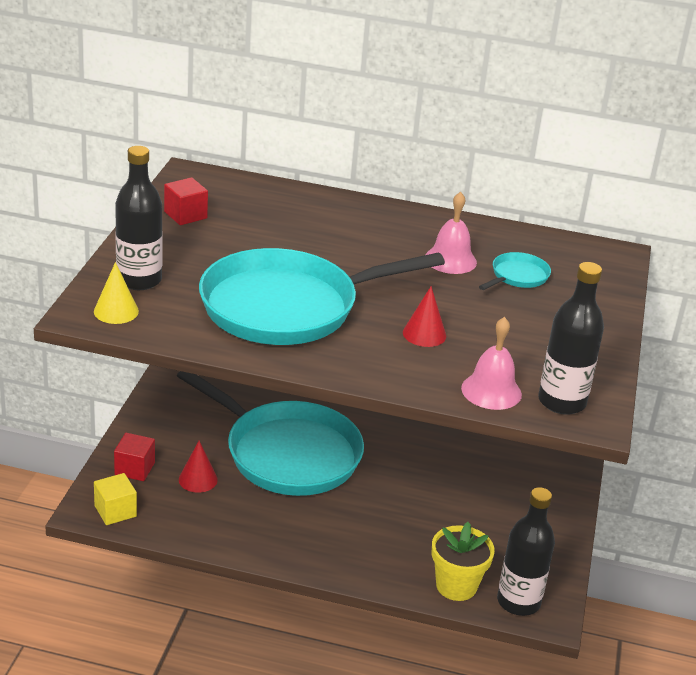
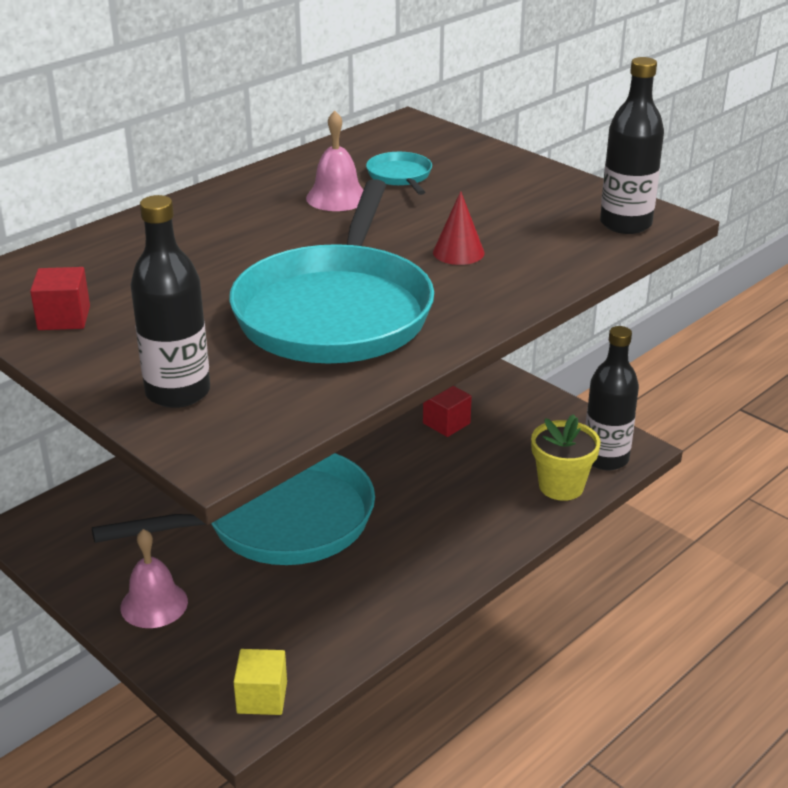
camera: 55 degrees left, 0 degrees up
yellow cone [94,262,139,324] -> none
red cube [114,433,155,481] -> red cube moved to [423,386,472,437]
red cone [179,441,218,493] -> none
pink bell [461,317,522,410] -> pink bell moved to [121,529,188,628]

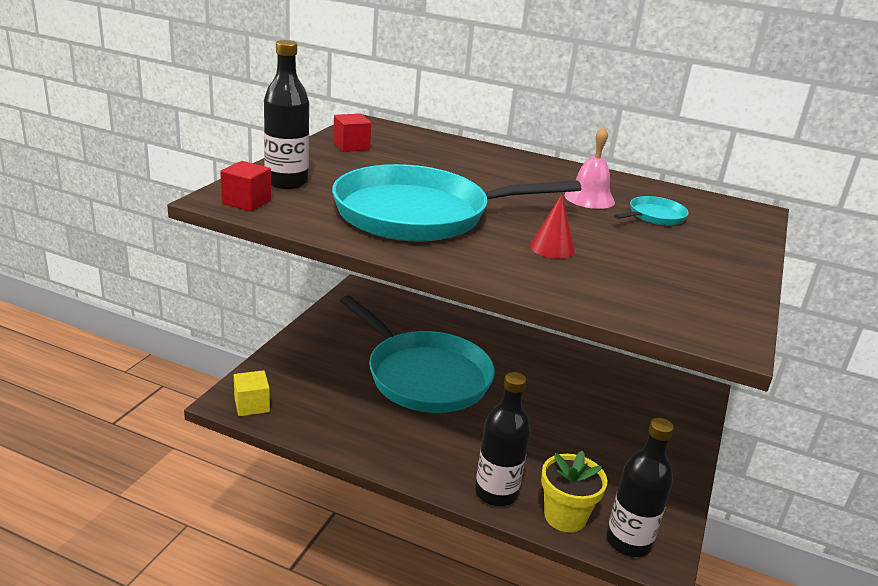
camera: 65 degrees right, 5 degrees down
pink bell [121,529,188,628] -> none
red cube [423,386,472,437] -> red cube moved to [220,161,271,212]
black bottle [600,57,664,234] -> black bottle moved to [475,372,531,506]

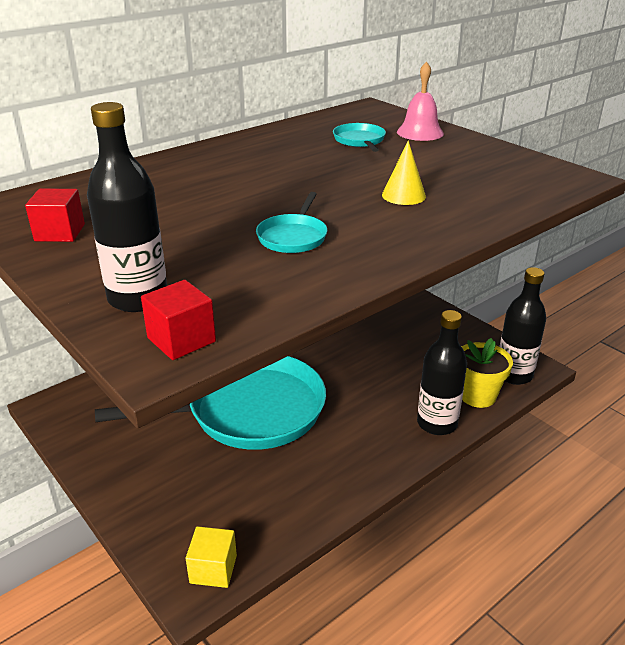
camera: 60 degrees left, 5 degrees up
turquoise pan [332,164,581,242] -> turquoise pan [256,192,327,253], size x0.40
red cone [530,194,575,259] -> yellow cone [382,140,426,205]
pink bell [564,127,615,209] -> pink bell moved to [397,61,444,141]

